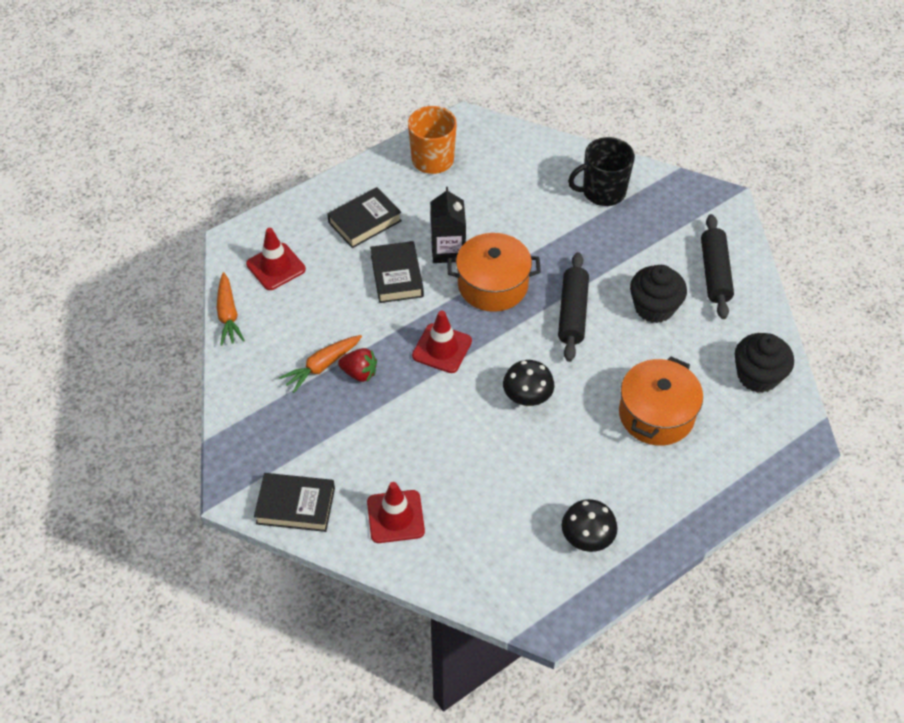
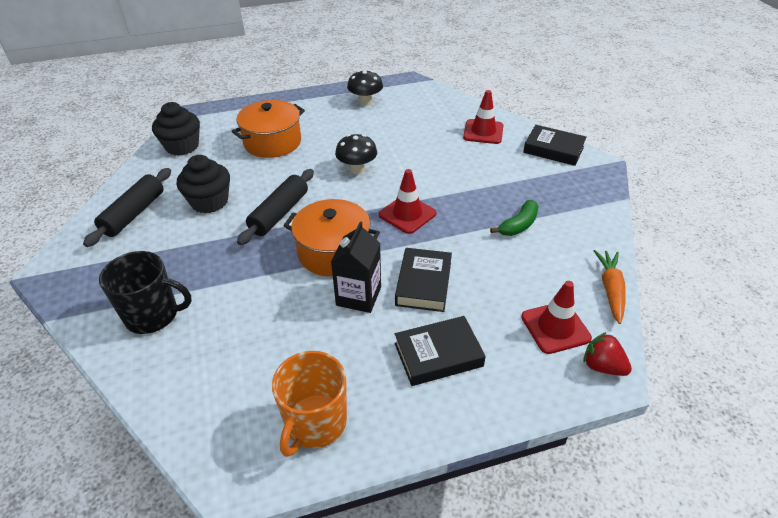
camera: 160 degrees left, 10 degrees down
orange carrot [279,335,362,393] -> green banana [490,200,539,236]
red strawberry [338,348,377,382] -> red strawberry moved to [583,332,632,376]

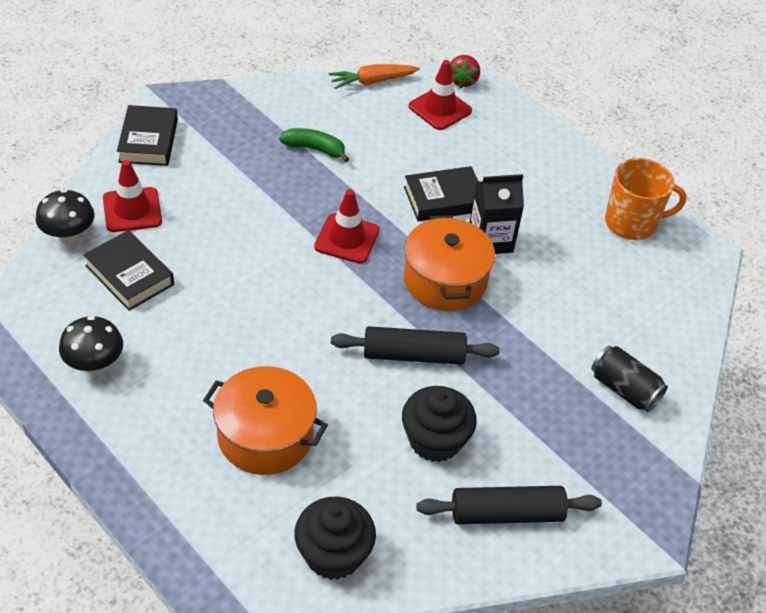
camera: 120 degrees left, 5 degrees up
black mug [99,251,192,334] -> black can [591,346,668,412]
black mushroom [335,134,377,174] -> black mushroom moved to [36,189,95,244]
black book [395,316,486,386] -> black book moved to [83,230,174,311]

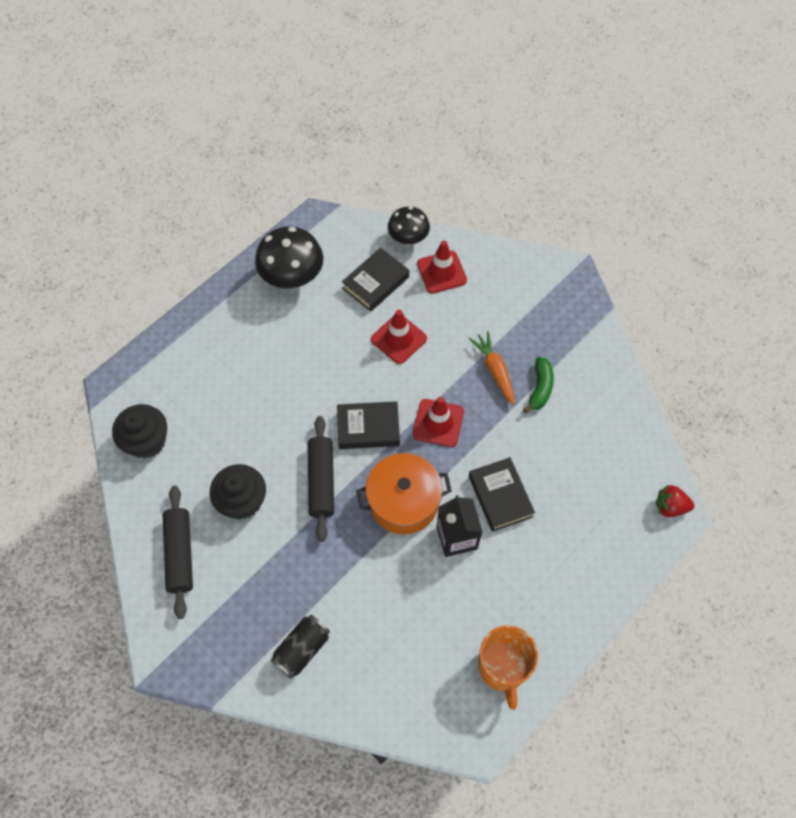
camera: 90 degrees right, 15 degrees up
black mushroom [59,316,123,374] -> black mushroom [255,227,323,289], size x1.56
black book [117,105,178,166] -> black book moved to [337,401,400,449]
orange pot [203,366,328,475] -> none
orange carrot [329,64,420,89] -> orange carrot moved to [469,331,514,404]
red traffic cone [408,60,472,130] -> red traffic cone moved to [371,310,427,364]

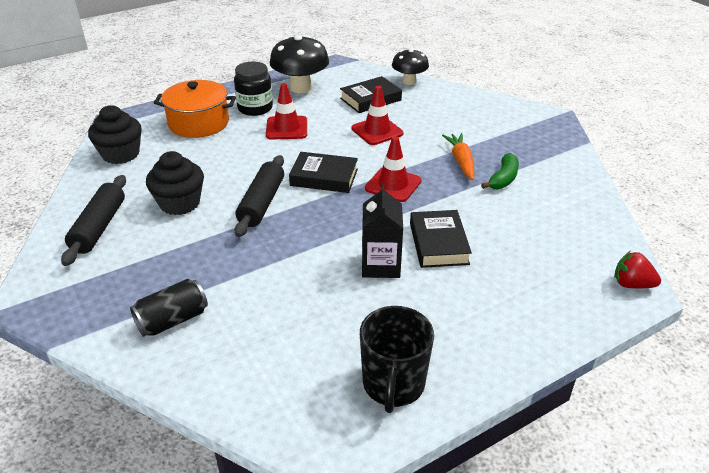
camera: 15 degrees right, 25 degrees down
orange pot [356,453,452,534] -> orange pot moved to [154,80,236,138]
red traffic cone [417,241,467,293] -> red traffic cone moved to [266,83,307,140]
orange mug [478,626,538,710] -> black mug [360,306,434,413]
none -> black jar [234,62,273,116]

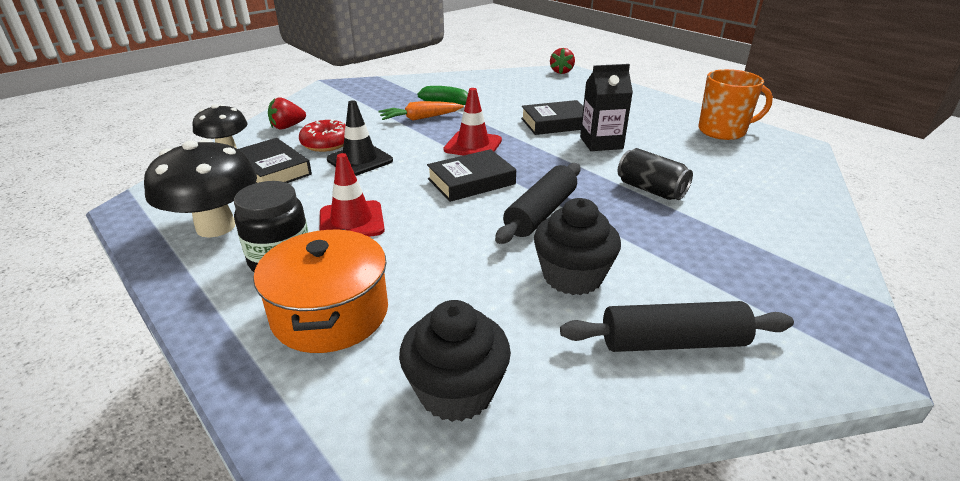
camera: 100 degrees left, 5 degrees down
black can [130,279,208,337] -> black can moved to [618,148,693,200]
black rolling pin [234,155,284,237] -> black rolling pin turned 60 degrees counterclockwise [495,163,581,244]
black book [289,152,358,193] -> black book turned 60 degrees clockwise [427,149,516,202]
red traffic cone [352,86,404,145] -> black traffic cone [327,100,393,176]
black mug [360,306,434,413] -> orange mug [698,69,773,140]
none -> red strawberry [268,97,306,130]
none -> red donut [299,119,345,152]

